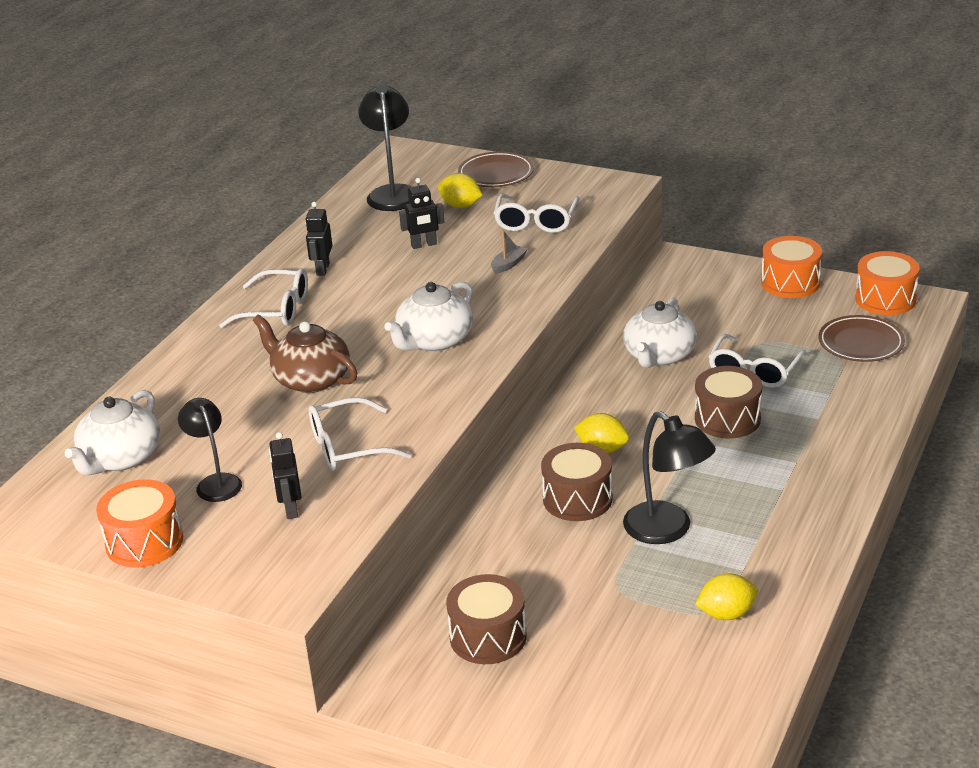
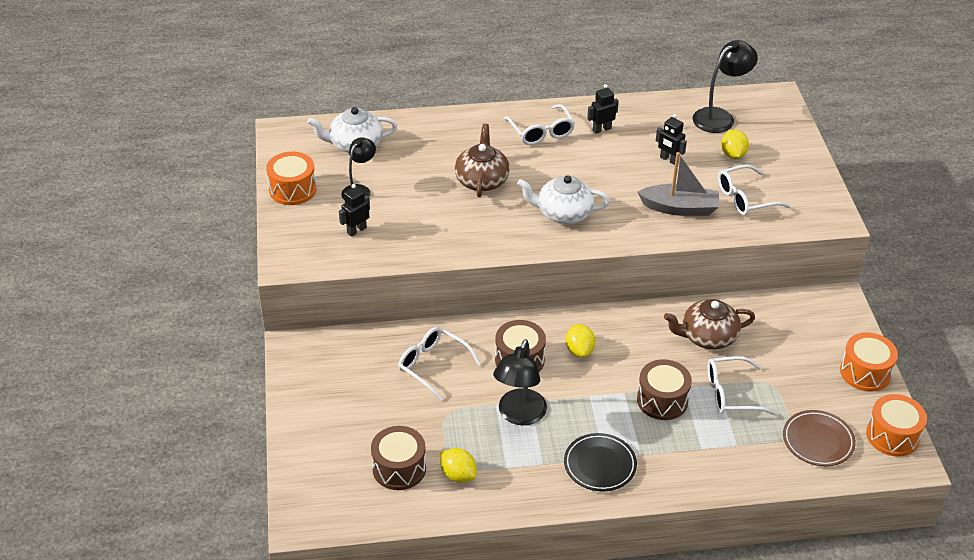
camera: 55 degrees right, 10 degrees up
white glasses [309,397,411,471] -> white glasses moved to [398,327,481,400]
brown drum [446,574,527,664] -> brown drum moved to [371,426,426,490]
brown plate [458,151,534,187] -> none
grey boat [491,230,527,274] -> grey boat [637,152,719,216], size x2.17
white teapot [623,297,697,368] -> brown teapot [664,299,755,350]
none -> black plate [564,433,637,491]

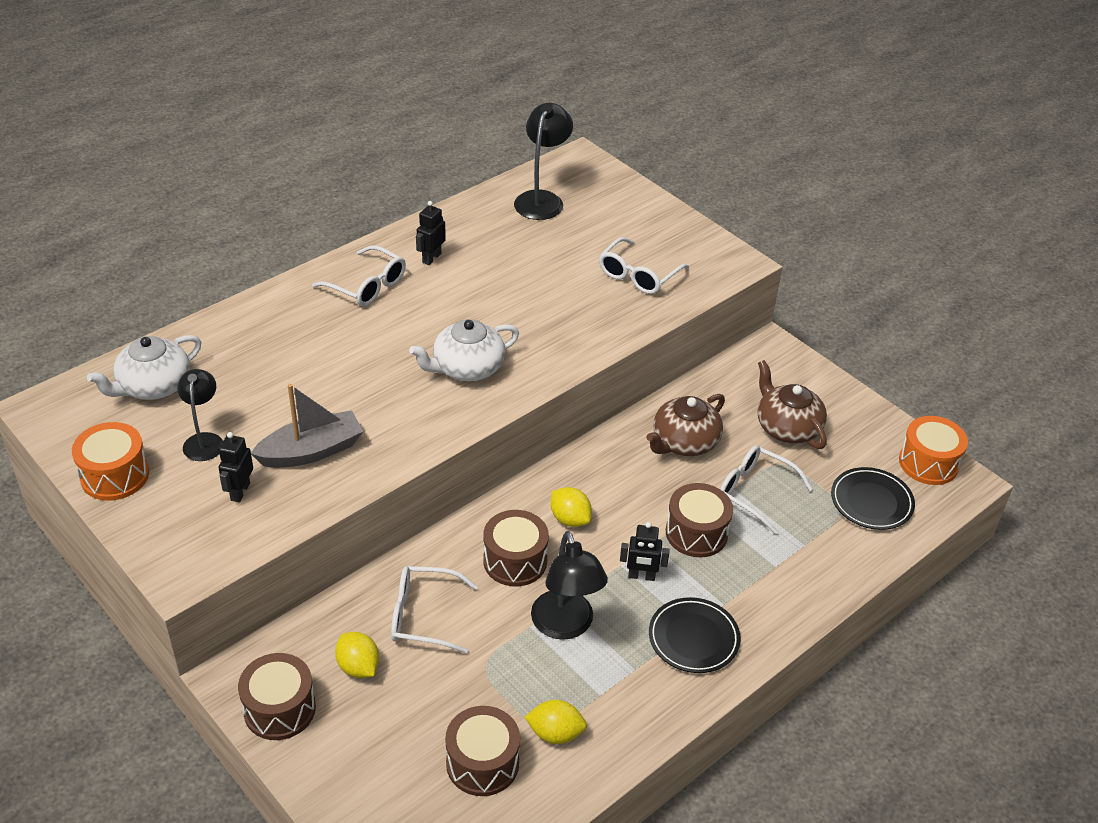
camera: 35 degrees left, 0 degrees up
brown teapot [455,124,510,197] -> brown teapot moved to [758,360,827,449]
grey boat [637,152,719,216] -> grey boat moved to [251,384,364,468]
black robot [656,114,687,165] -> black robot moved to [620,522,670,581]
white glasses [708,356,776,415] -> white glasses turned 75 degrees clockwise [720,445,813,535]
yellow lemon [721,129,749,159] -> yellow lemon moved to [335,632,379,678]
brown plate [783,410,856,466] -> black plate [831,467,915,530]
orange drum [840,332,898,392] -> none
none -> brown drum [238,653,316,740]

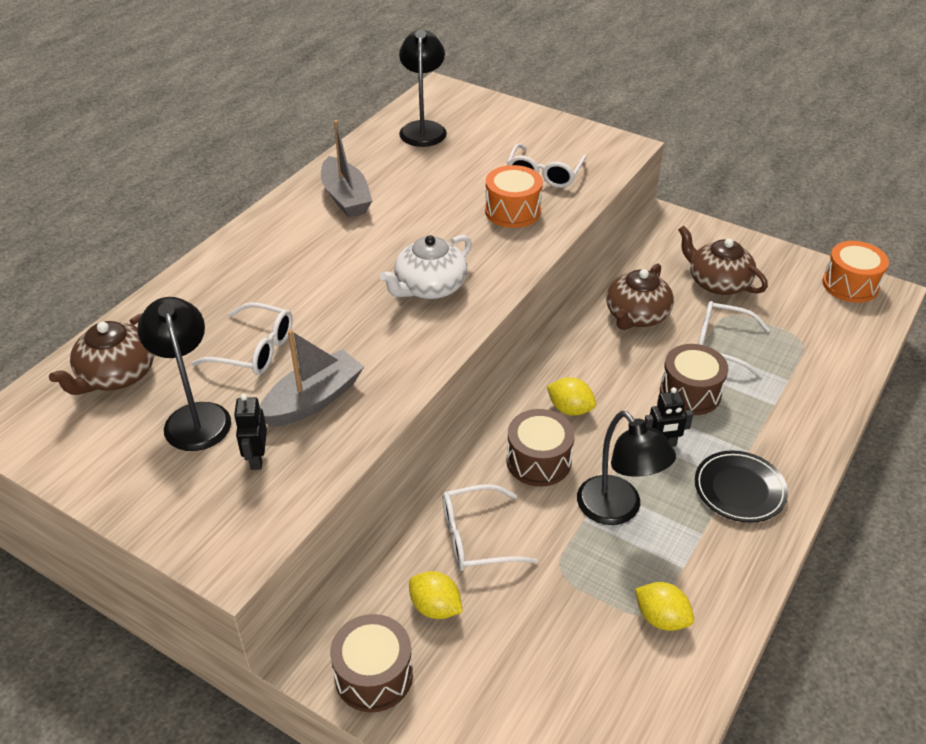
camera: 15 degrees left, 0 degrees up
orange drum [72,422,149,501] -> orange drum moved to [485,165,543,228]
white teapot [87,335,201,400] -> brown teapot [49,313,154,395]
black lamp [177,369,223,461] -> black lamp [137,297,231,451], size x1.52
white glasses [312,246,406,306] -> white glasses moved to [192,302,293,375]
black robot [416,201,446,265] -> grey boat [321,120,372,218]
brown drum [445,706,520,796] -> none
yellow lemon [525,700,587,744] -> yellow lemon turned 45 degrees clockwise [635,582,694,631]
black plate [831,467,915,530] -> none

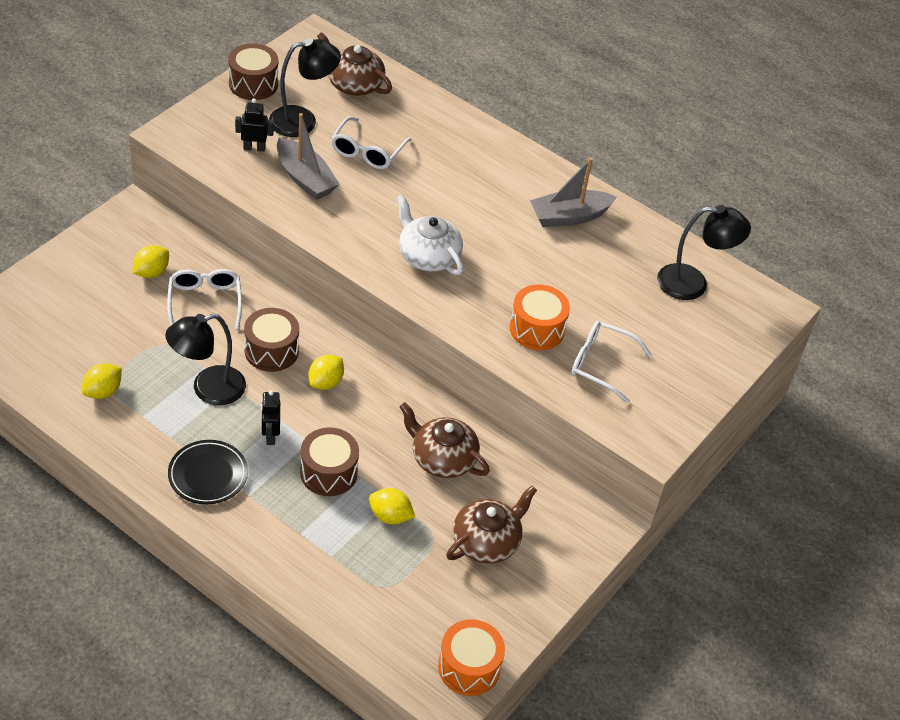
camera: 90 degrees right, 5 degrees up
brown drum [330,614,413,712] -> brown drum moved to [228,43,278,100]
white glasses [698,301,770,377] -> yellow lemon [369,488,415,524]

